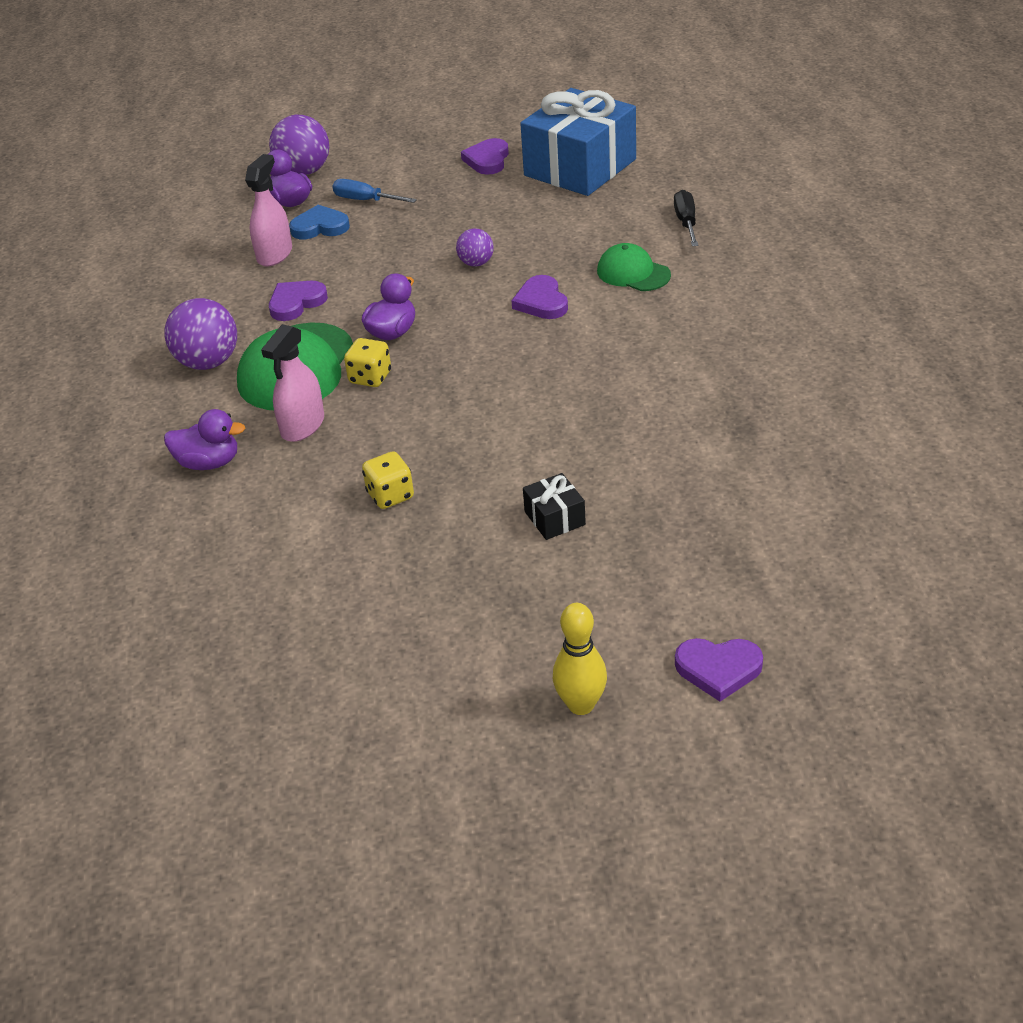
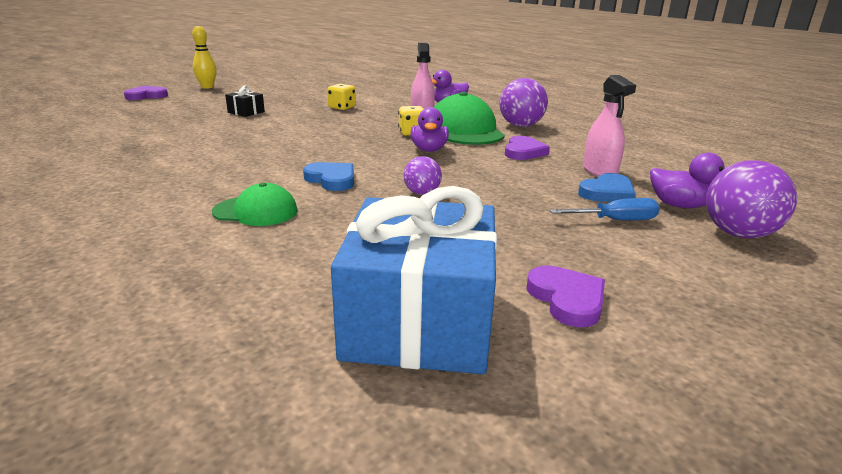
camera: 145 degrees right, 15 degrees down
purple heart [511,275,568,319] -> blue heart [303,162,354,191]
black screwdriver [674,190,698,246] -> none

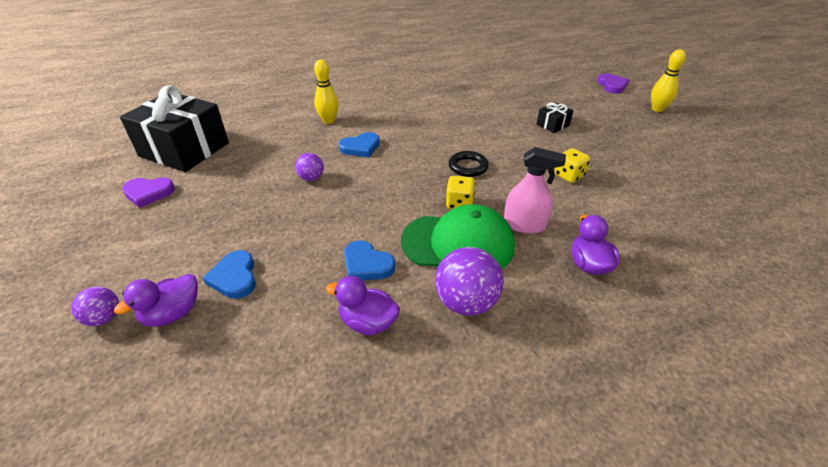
camera: 110 degrees right, 15 degrees up
green cap [212,183,298,226] -> yellow bowling pin [314,60,339,124]
blue gift [331,186,497,374] -> black gift [120,85,229,172]
purple duck [410,107,449,152] -> purple duck moved to [326,276,400,335]
purple heart [505,136,550,160] -> blue heart [344,241,395,281]
blue screwdriver [550,198,660,220] -> none
pink spray bottle [583,75,636,176] -> none
purple ball [706,160,797,238] -> purple ball [71,287,119,326], size x0.57
none -> black ring [449,151,489,177]

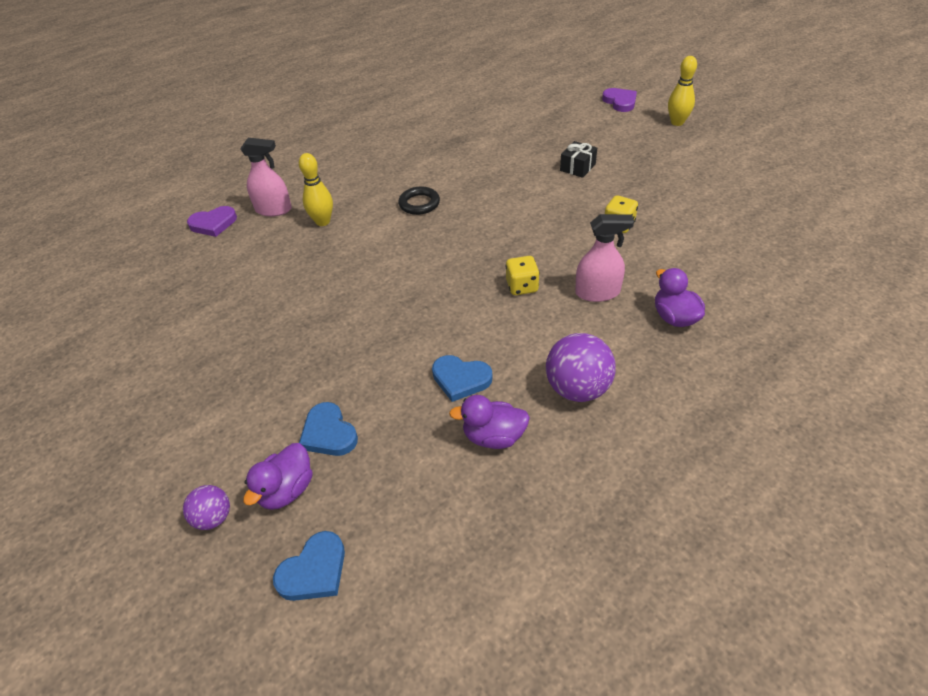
camera: 15 degrees left, 5 degrees up
black gift [120,85,229,172] -> none
purple heart [122,177,175,208] -> purple heart moved to [187,206,237,237]
purple ball [295,153,324,181] -> none
blue heart [339,132,380,157] -> blue heart moved to [273,531,345,601]
green cap [401,204,515,269] -> none
black ring [449,151,489,177] -> black ring moved to [398,187,440,215]
none -> pink spray bottle [240,138,292,216]

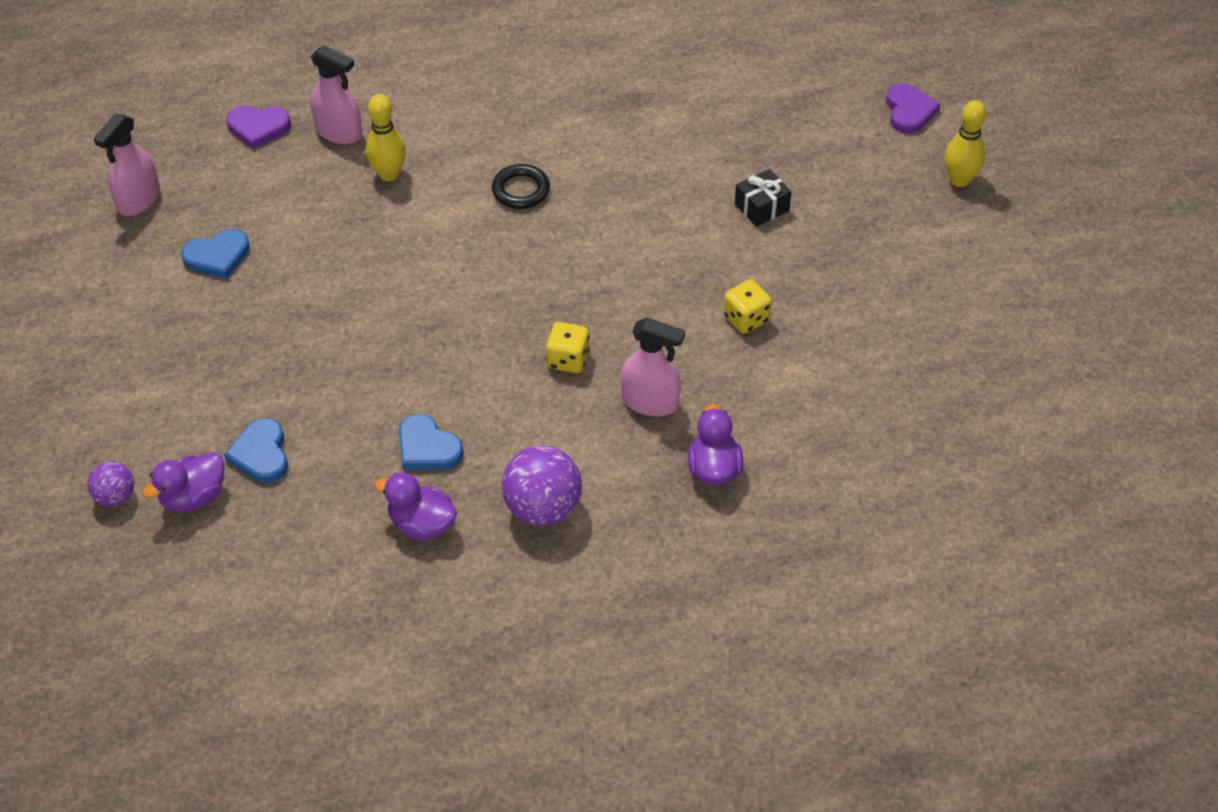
camera: 20 degrees right, 5 degrees up
blue heart [273,531,345,601] -> blue heart moved to [181,229,250,279]
none -> pink spray bottle [94,114,160,216]

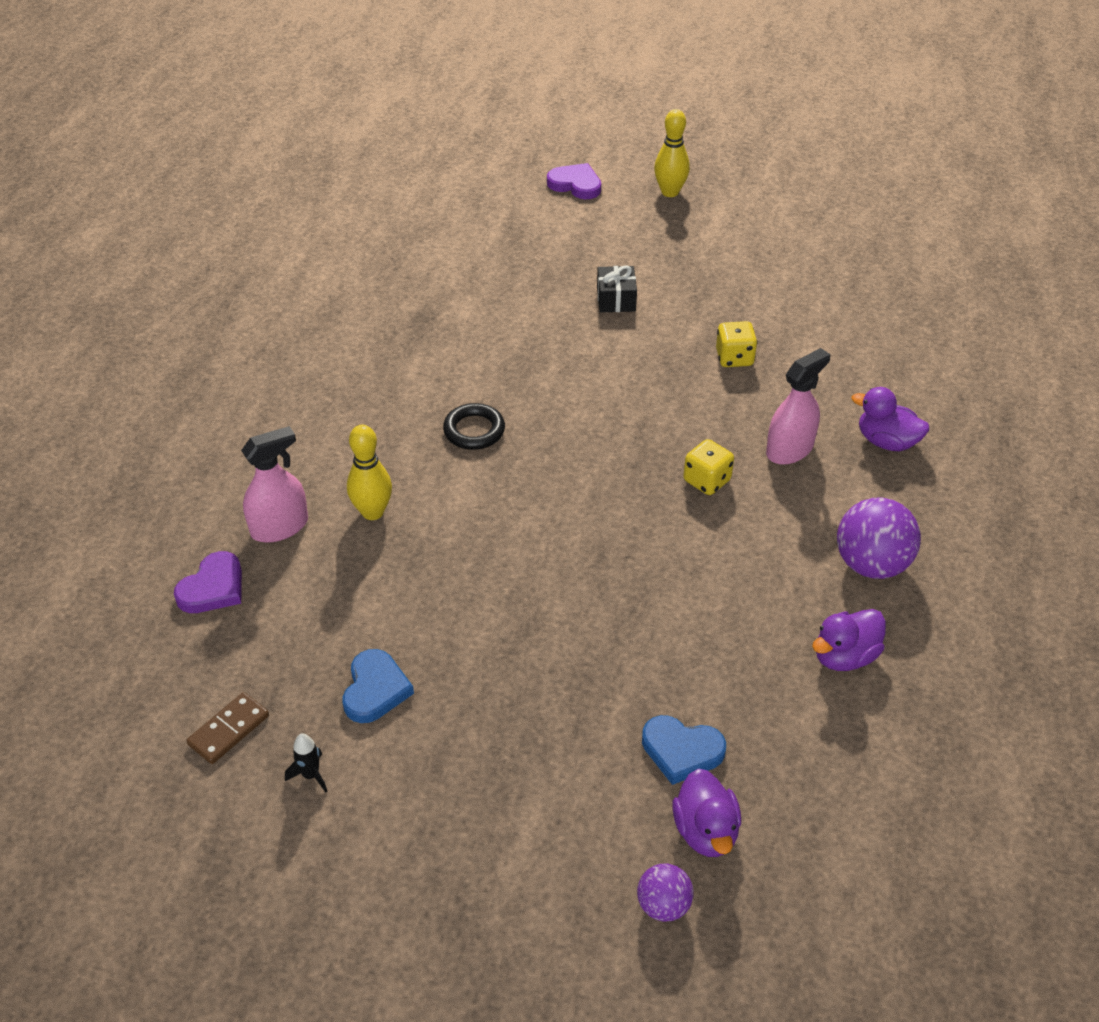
camera: 60 degrees left, 5 degrees down
pink spray bottle [94,114,160,216] -> brown domino [187,692,269,764]
blue heart [399,414,463,470] -> none
none -> black rocket [285,733,327,793]

